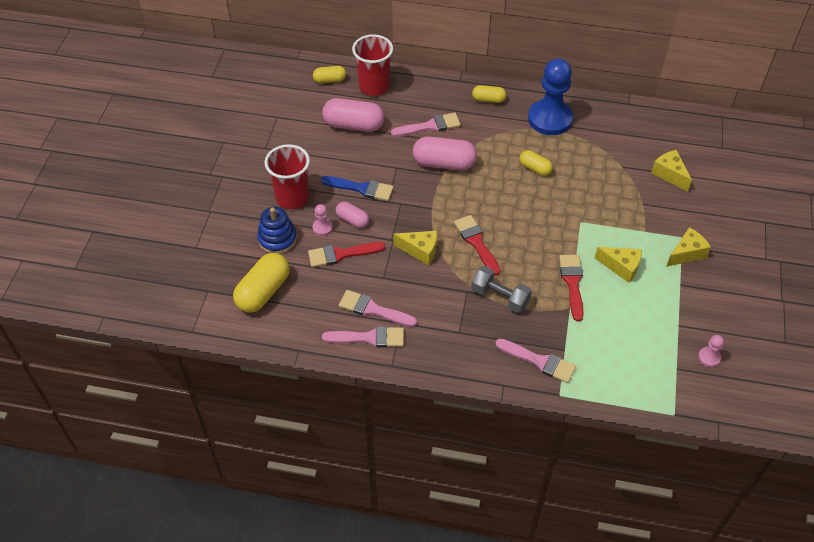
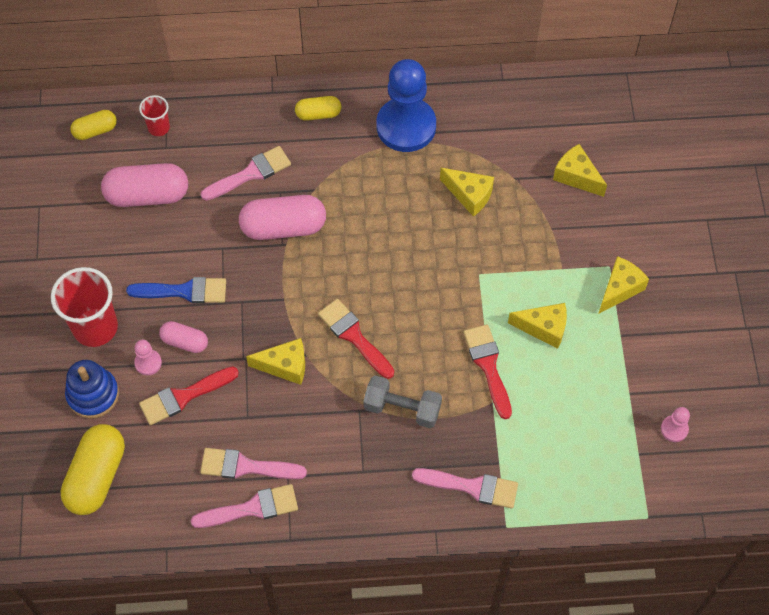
camera: 15 degrees left, 10 degrees up
red cup [352,34,393,96] -> red cup [139,95,170,136], size x0.52
yellow capsule [519,150,553,176] -> none
none -> yellow cheese [440,168,494,217]

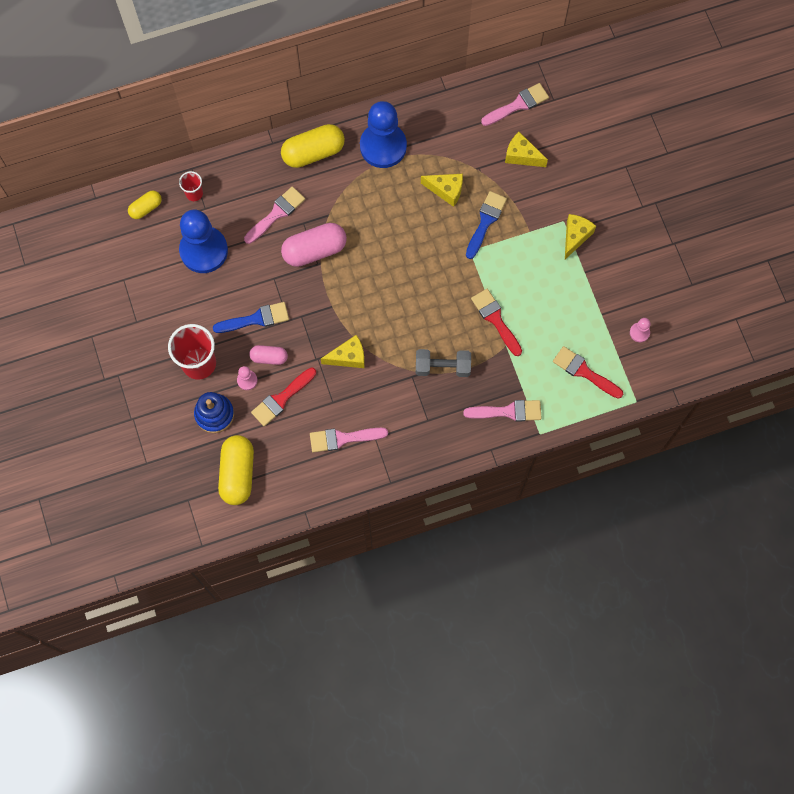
camera: 15 degrees left, 10 degrees up
pink capsule [101,163,188,207] -> blue pawn [179,210,228,273]
pink brush [191,484,298,528] -> pink brush moved to [481,83,549,126]
yellow capsule [295,96,341,121] -> yellow capsule [281,124,345,168], size x1.79
red brush [318,299,394,379] -> red brush moved to [553,346,623,399]
yellow cheese [508,303,567,349] -> none
none -> blue brush [466,191,507,259]

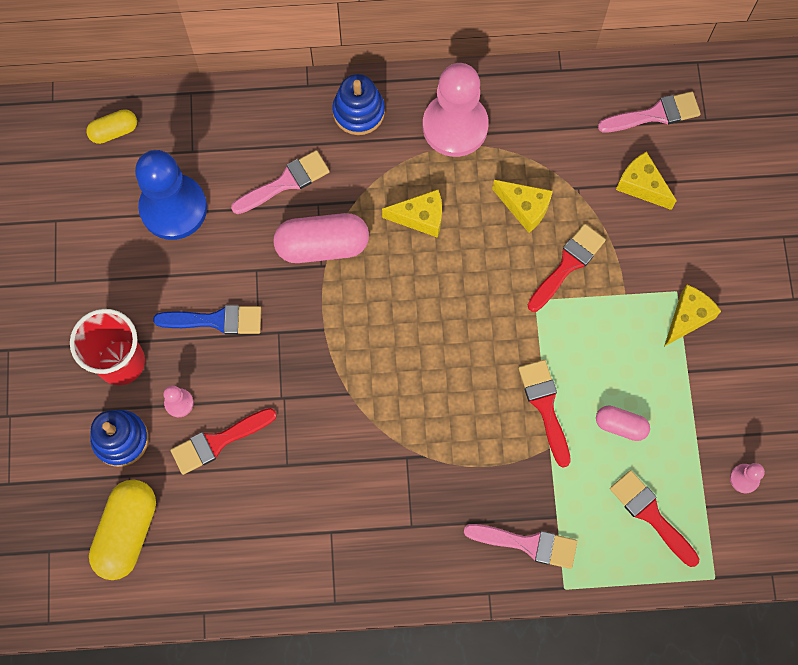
camera: 15 degrees right, 0 degrees up
red cup [179,171,203,201] -> none
pink capsule [249,345,288,365] -> pink capsule moved to [596,406,650,441]
yellow capsule [281,124,345,168] -> blue stacking toy [332,74,385,135]
pink brush [310,428,388,452] -> none
yellow cheese [321,335,365,368] -> yellow cheese moved to [382,189,442,238]
blue pawn [360,101,407,168] -> pink pawn [423,63,489,157]
grey dumbbell [416,349,471,377] -> none
blue brush [466,191,507,259] -> red brush [528,224,606,312]

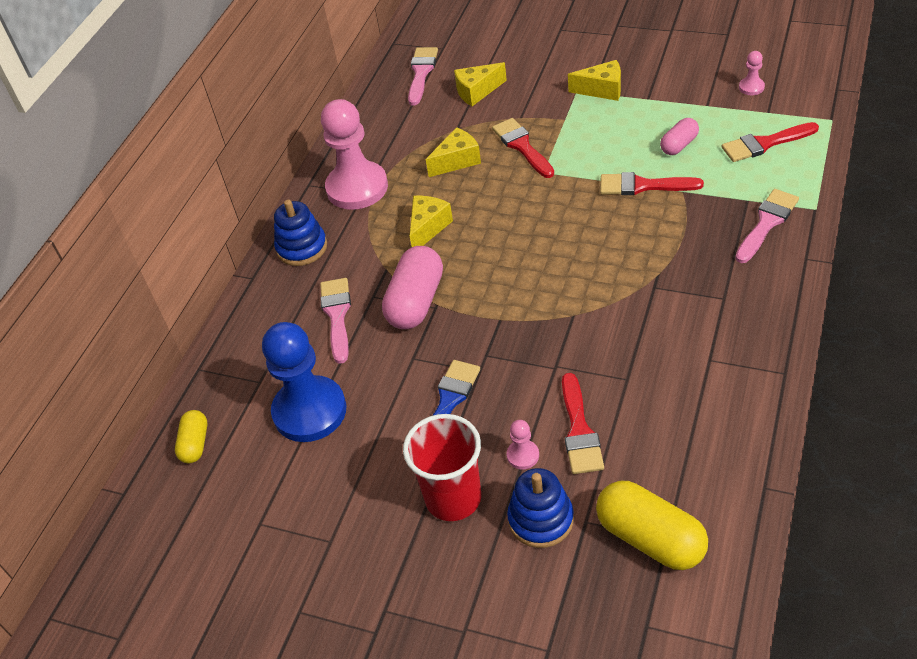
camera: 60 degrees left, 25 degrees down
yellow cheese [664,285,721,347] -> yellow cheese turned 120 degrees clockwise [568,60,621,101]

